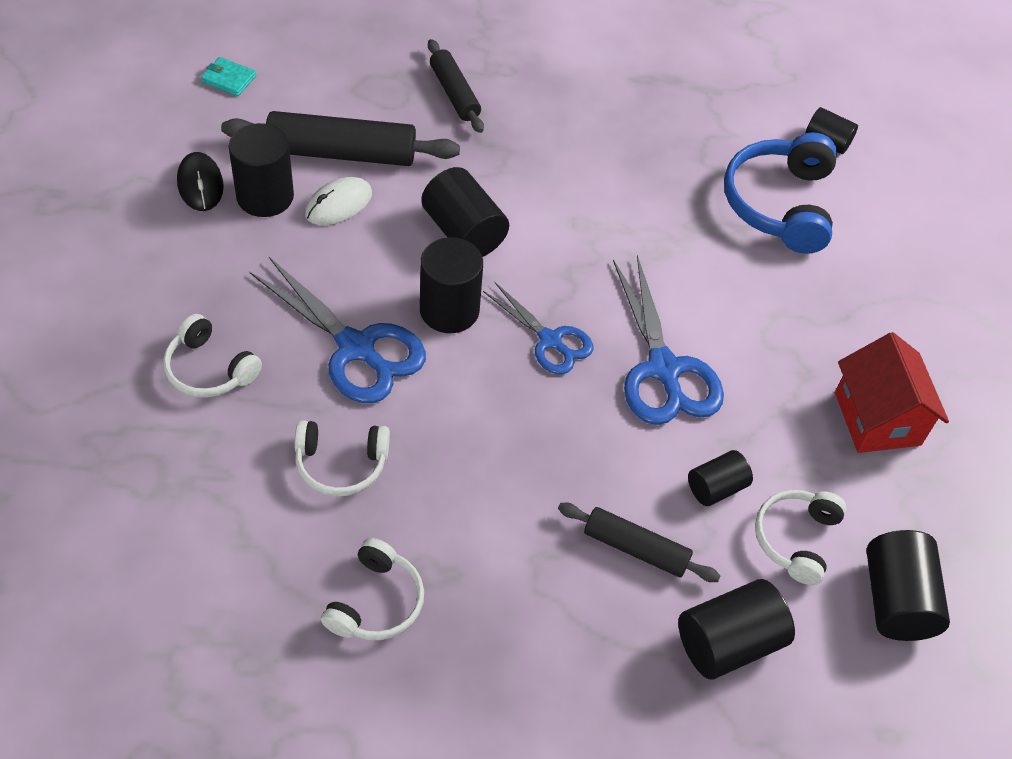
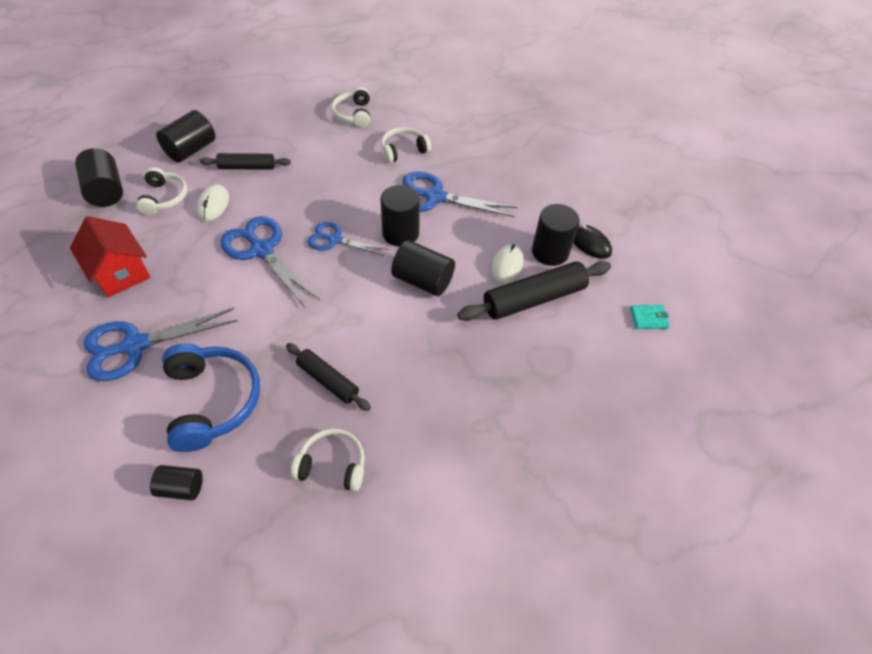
camera: 155 degrees right, 0 degrees up
white headphones [163,314,262,398] -> white headphones moved to [291,429,365,492]
black rolling pin [428,39,484,133] -> black rolling pin moved to [286,343,371,411]
black cylinder [688,450,753,506] -> white mouse [197,184,229,221]
none -> blue scissors [84,308,238,381]

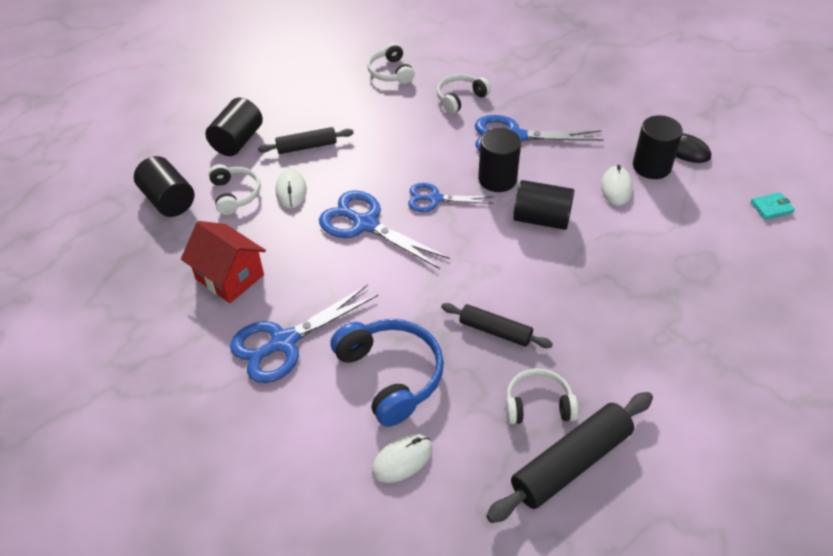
camera: 10 degrees left, 5 degrees down
black cylinder [150,465,203,500] -> white mouse [372,434,432,483]
black rolling pin [457,261,611,321] -> black rolling pin moved to [486,392,653,523]

